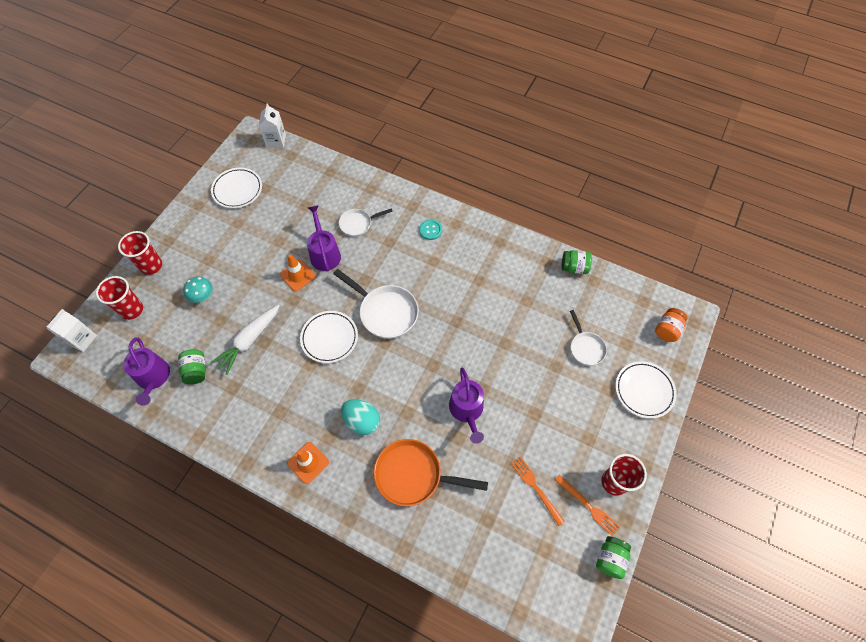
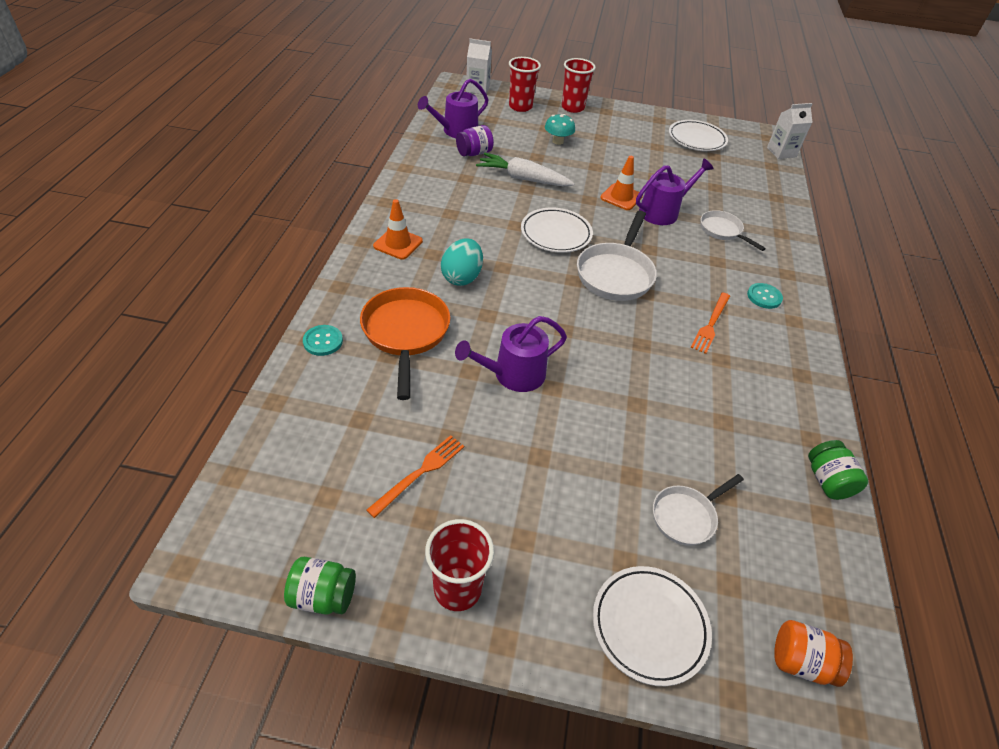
camera: 70 degrees right, 15 degrees down
green jar [178,349,206,384] -> purple jar [456,125,494,156]
orange fork [555,474,620,537] -> orange fork moved to [691,292,730,354]
none -> turquoise button [303,325,343,356]

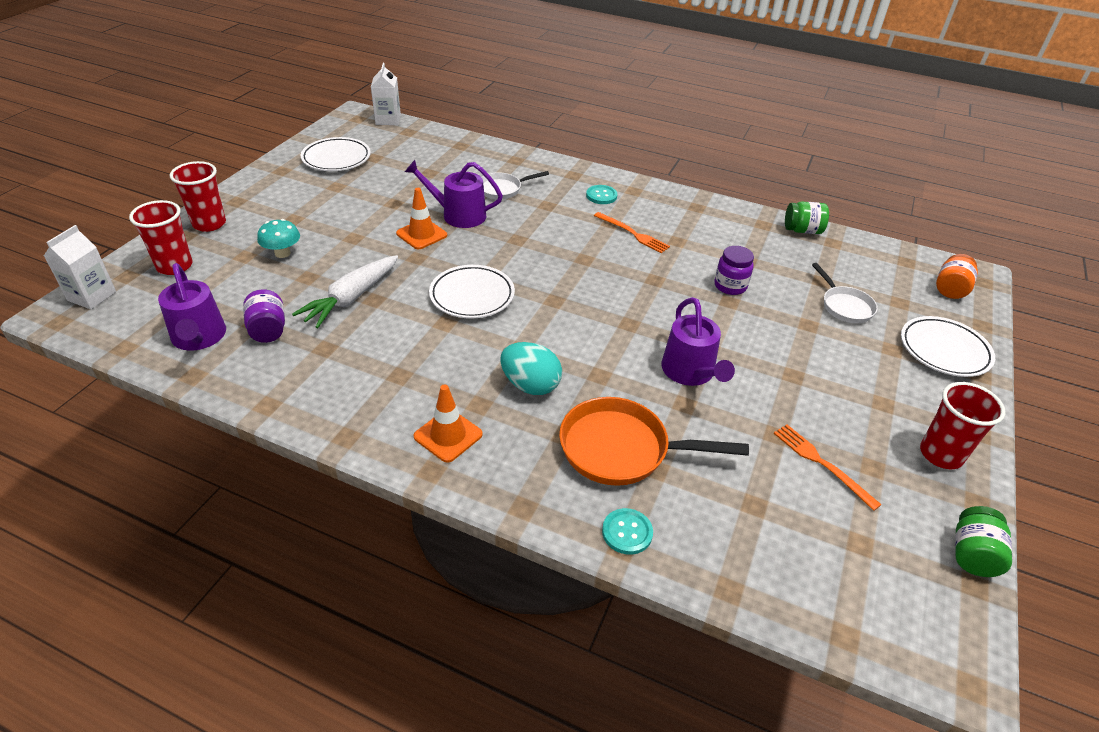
camera: 75 degrees left, 5 degrees down
white pan [577,210,657,301] -> none
purple watering can [636,158,714,225] -> purple watering can turned 60 degrees counterclockwise [405,160,503,228]
none -> purple jar [714,246,754,295]

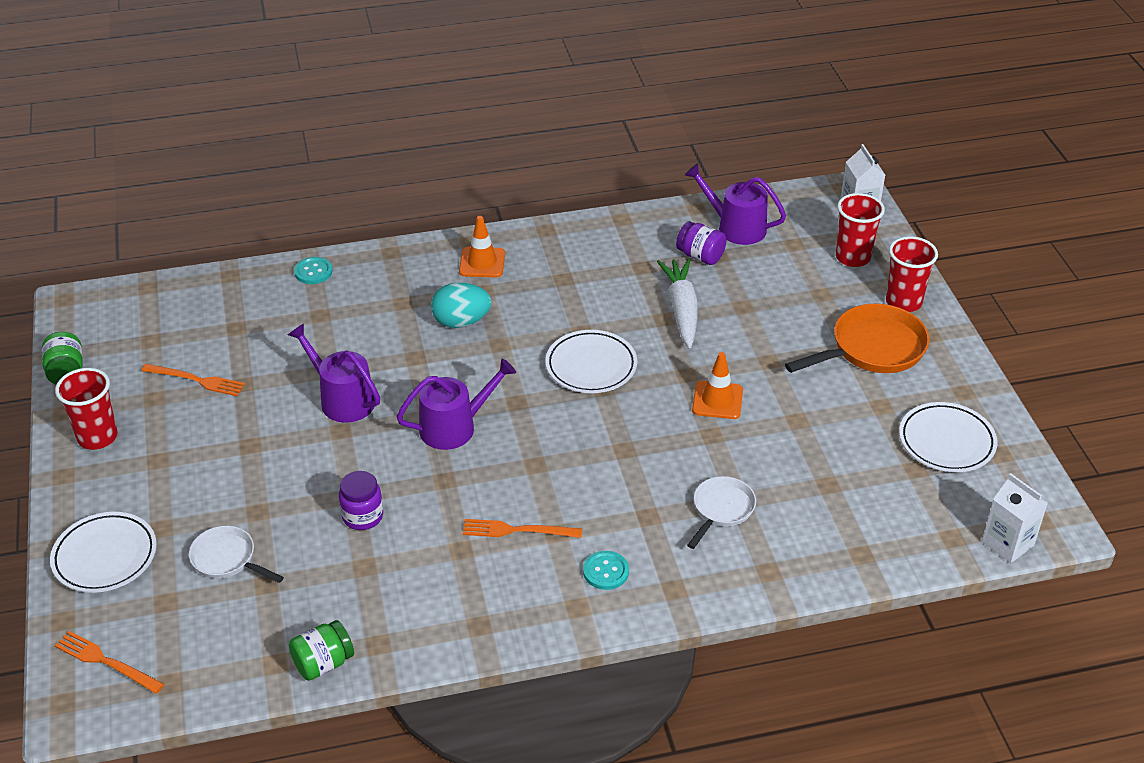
camera: 145 degrees right, 0 degrees up
turquoise mushroom [257,219,300,258] -> none
purple watering can [405,160,503,228] -> purple watering can moved to [397,358,516,450]
orange pan [559,397,749,486] -> orange pan moved to [785,304,930,373]
orange jar [936,254,978,299] -> orange fork [54,631,164,694]

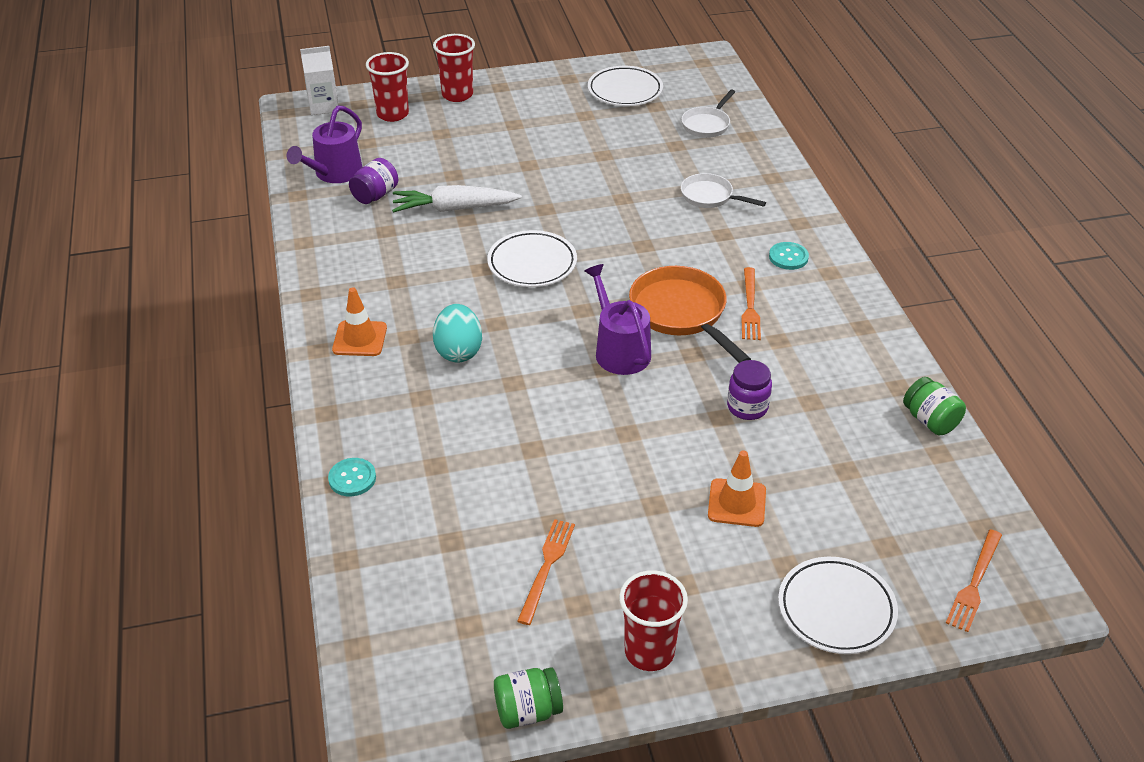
camera: 90 degrees left, 0 degrees up
white pan [189,526,284,583] -> white pan moved to [681,89,735,138]
purple watering can [288,323,380,423] -> none
orange traffic cone [692,352,743,419] -> orange traffic cone moved to [708,450,766,527]
orange pan [785,304,930,373] -> orange pan moved to [629,266,751,363]
white carton [982,473,1048,563] -> none

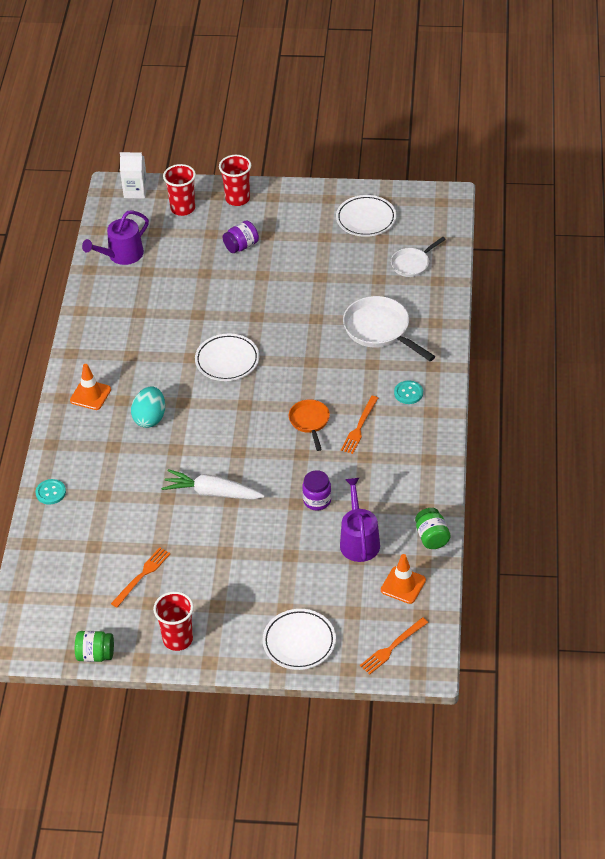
camera: 20 degrees right, 5 degrees up
purple jar [349,158,398,204] -> purple jar moved to [223,221,259,253]
white carrot [392,185,522,213] -> white carrot moved to [161,469,265,500]
purple watering can [585,264,651,375] -> purple watering can moved to [340,478,380,562]
orange pan [629,266,751,363] -> orange pan [289,399,330,451], size x0.60
white pan [681,173,766,208] -> white pan [343,296,435,361], size x1.67
orange traffic cone [708,450,766,527] -> orange traffic cone moved to [381,554,426,604]

